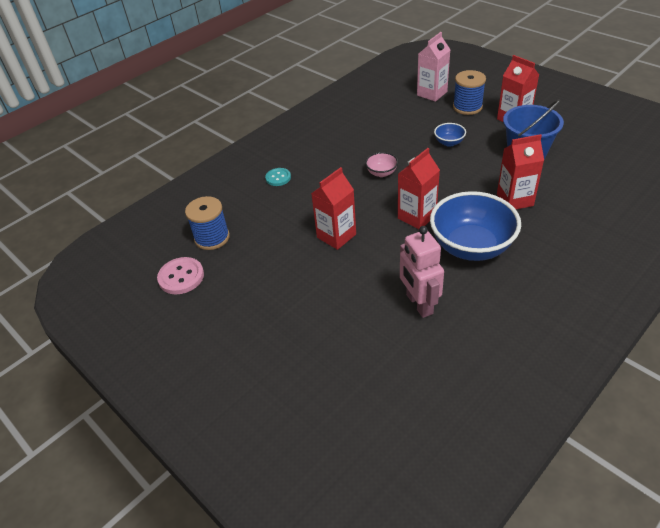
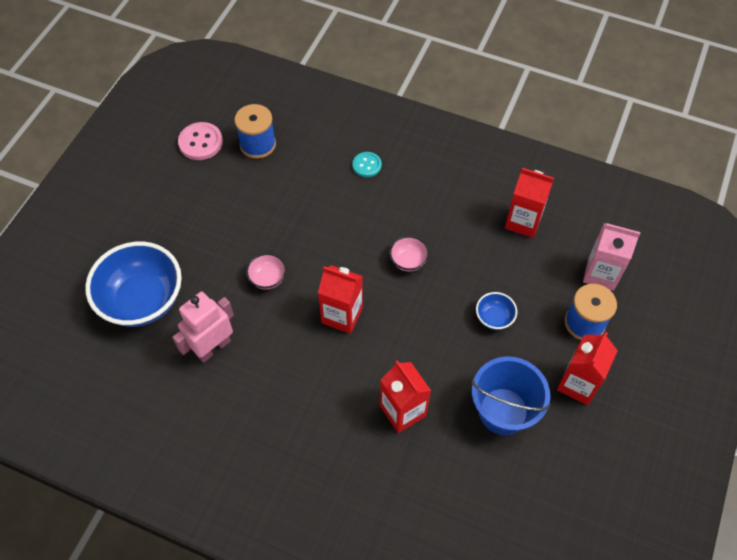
camera: 65 degrees right, 15 degrees up
red carton [311,167,356,250] -> red carton moved to [505,168,554,238]
blue bowl [430,191,521,261] -> blue bowl moved to [85,242,182,327]
none -> pink bowl [246,253,287,290]

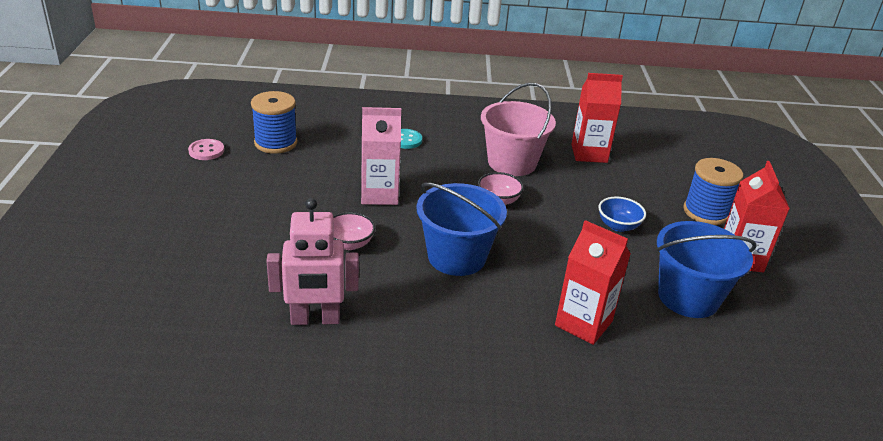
camera: 25 degrees left, 25 degrees down
blue bowl [85,242,182,327] -> none
pink robot [172,292,234,363] -> pink robot turned 120 degrees counterclockwise [266,198,359,325]
pink button [178,122,223,160] -> pink button [188,139,224,160], size x0.65
red carton [318,265,363,334] -> blue bucket [417,183,507,276]
pink carton [583,223,641,291] -> pink carton moved to [361,107,401,205]
none -> pink bucket [481,83,556,176]

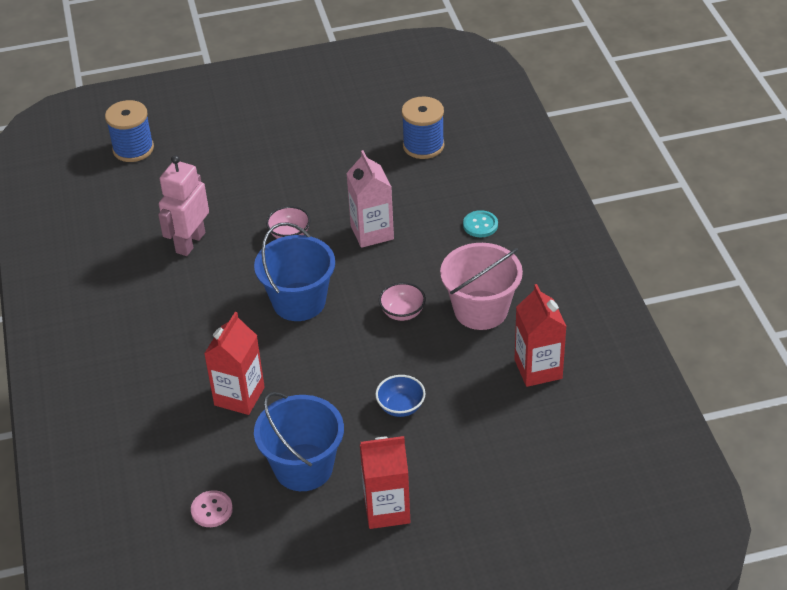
camera: 80 degrees right, 10 degrees up
pink button [188,139,224,160] -> pink button moved to [191,490,233,527]
pink robot [266,198,359,325] -> pink robot turned 45 degrees clockwise [158,155,209,256]
blue spool [683,158,743,225] -> blue spool moved to [105,100,154,162]

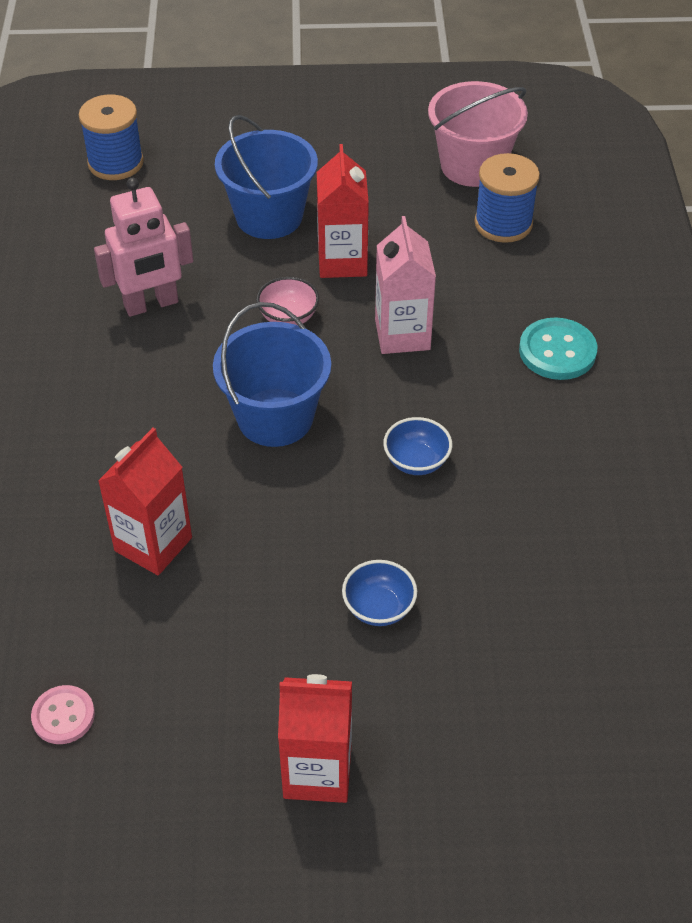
camera: 10 degrees right, 5 degrees up
pink robot [158,155,209,256] -> pink robot turned 150 degrees counterclockwise [94,177,193,317]
blue bucket [254,392,344,491] -> blue bucket moved to [215,115,318,239]
pink bowl [379,282,426,321] -> blue bowl [383,417,452,475]
pink bucket [440,243,523,330] -> pink bucket moved to [428,81,528,187]
turquoise button [463,210,498,237] -> turquoise button [519,318,597,380], size x1.53
red carton [514,284,567,387] -> red carton moved to [317,144,369,278]

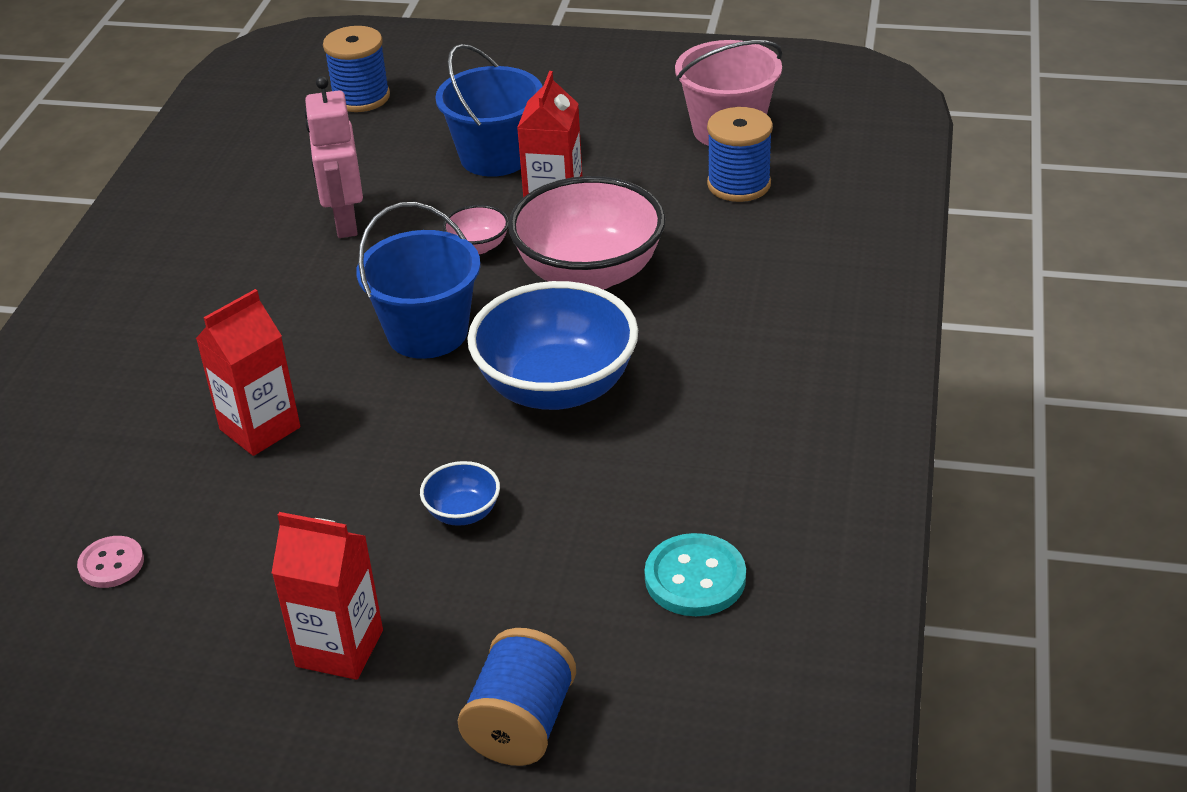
camera: 15 degrees right, 10 degrees down
pink robot [94,177,193,317] -> pink robot turned 90 degrees clockwise [304,76,363,238]
pink carton [375,216,436,354] -> pink bowl [508,176,665,290]
blue bowl [383,417,452,475] -> blue bowl [467,281,638,410], size x2.27
turquoise button [519,318,597,380] -> turquoise button moved to [644,533,746,616]
none -> blue spool [458,628,576,766]

